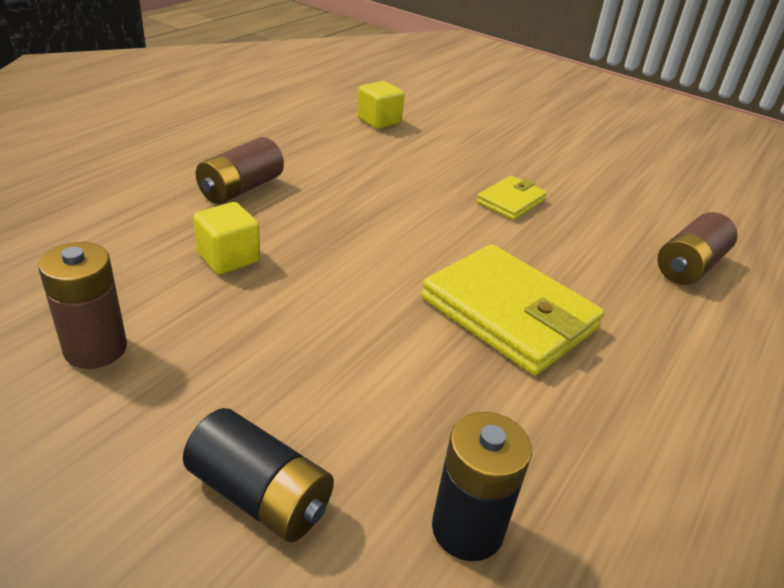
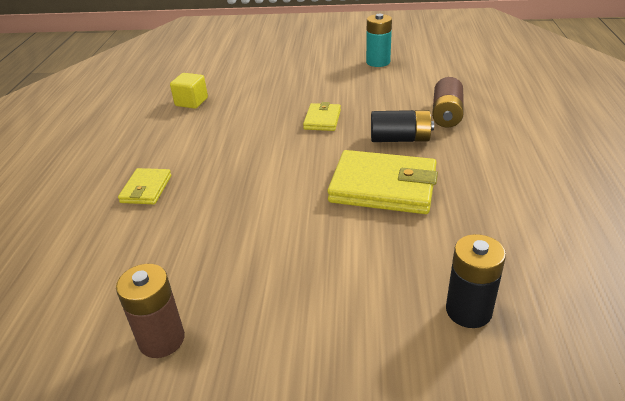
camera: 25 degrees left, 0 degrees up
black battery [183,408,334,542] -> black battery moved to [371,110,434,142]
yellow cube [193,202,260,274] -> none
brown battery [195,137,284,204] -> yellow wallet [118,168,172,204]
none -> turquoise battery [366,14,392,67]

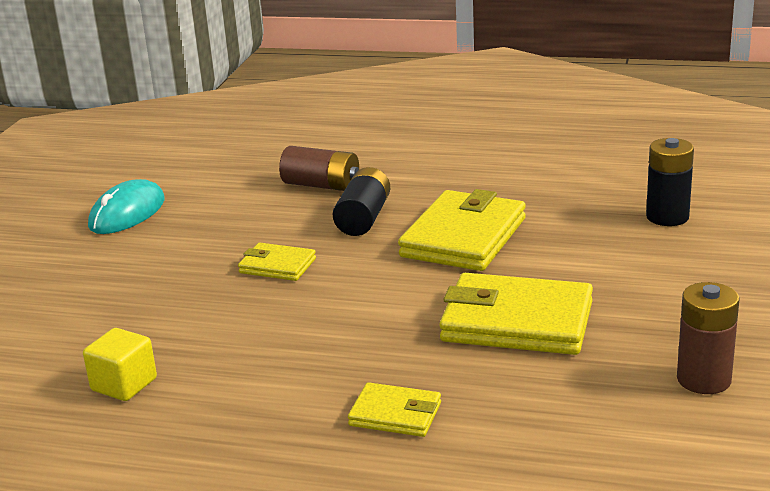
camera: 80 degrees left, 10 degrees down
turquoise battery [366,14,392,67] -> turquoise mouse [88,179,165,234]
none -> yellow wallet [439,273,593,355]

